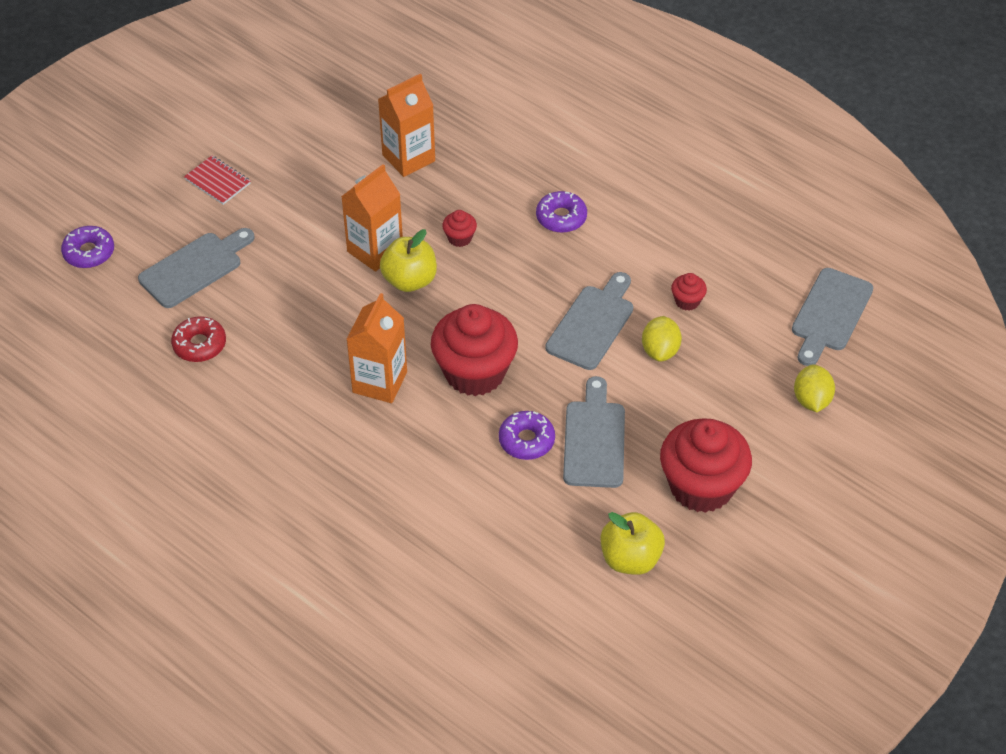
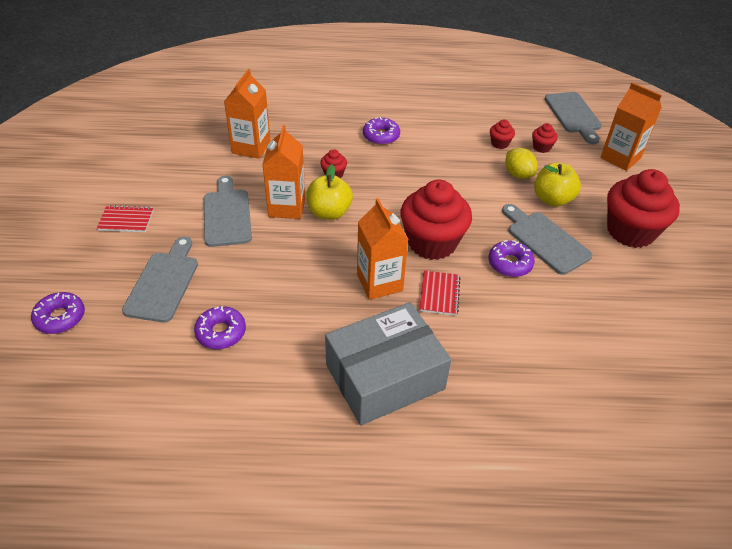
camera: 40 degrees left, 5 degrees down
red donut [171,316,226,362] -> purple donut [194,306,246,349]
grey cutting board [545,272,633,370] -> grey cutting board moved to [204,176,252,247]
yellow apple [600,512,665,575] -> yellow apple moved to [534,163,581,207]
yellow lemon [794,364,835,412] -> orange carton [600,82,662,171]
none -> grey box [325,302,451,426]
none -> red notebook [419,271,460,316]
none -> red cupcake [532,123,558,153]

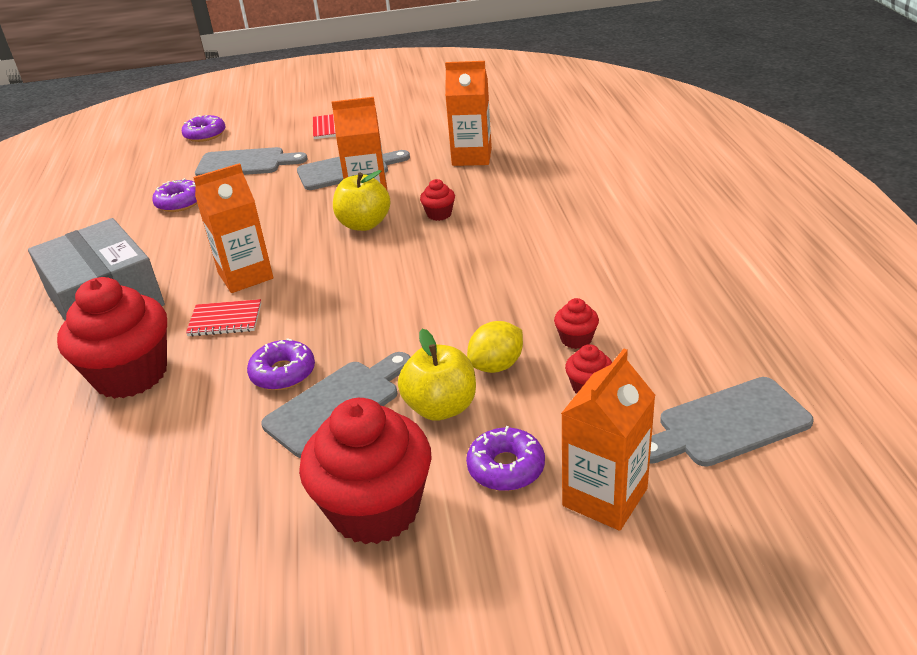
camera: 85 degrees right, 10 degrees down
purple donut [363,117,400,145] -> purple donut moved to [466,426,545,491]
red cupcake [400,179,472,260] -> red cupcake moved to [57,277,167,399]

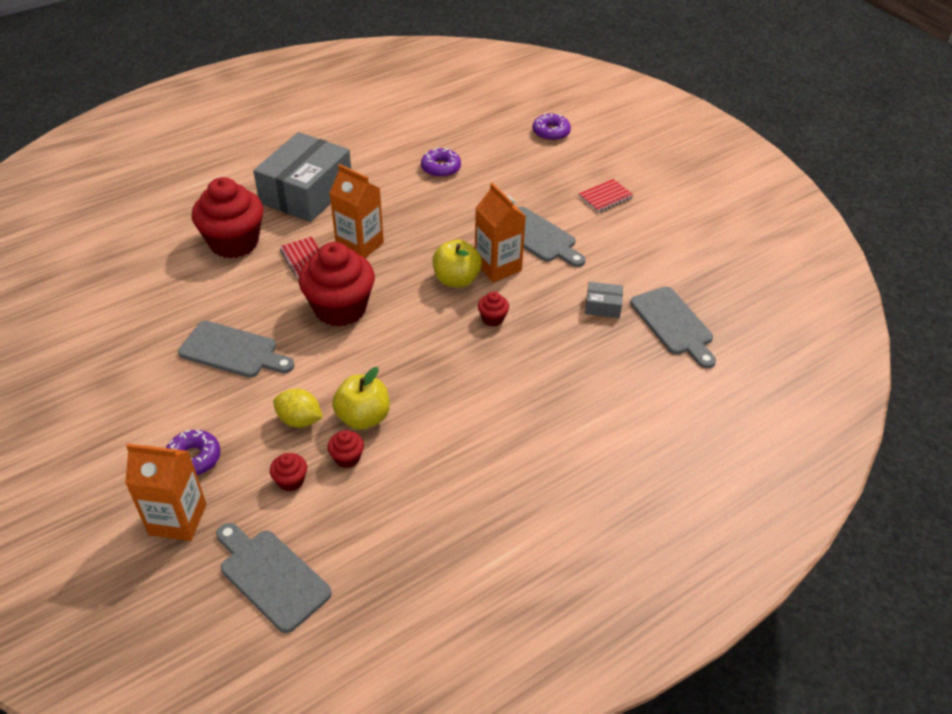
camera: 60 degrees right, 10 degrees up
grey cutting board [195,147,308,176] -> grey cutting board moved to [630,286,716,369]
purple donut [247,338,315,390] -> none
red cupcake [299,398,432,544] -> red cupcake moved to [299,242,375,327]
yellow apple [398,329,476,421] -> yellow apple moved to [332,367,390,430]
orange carton [445,61,492,166] -> grey box [585,282,623,318]

